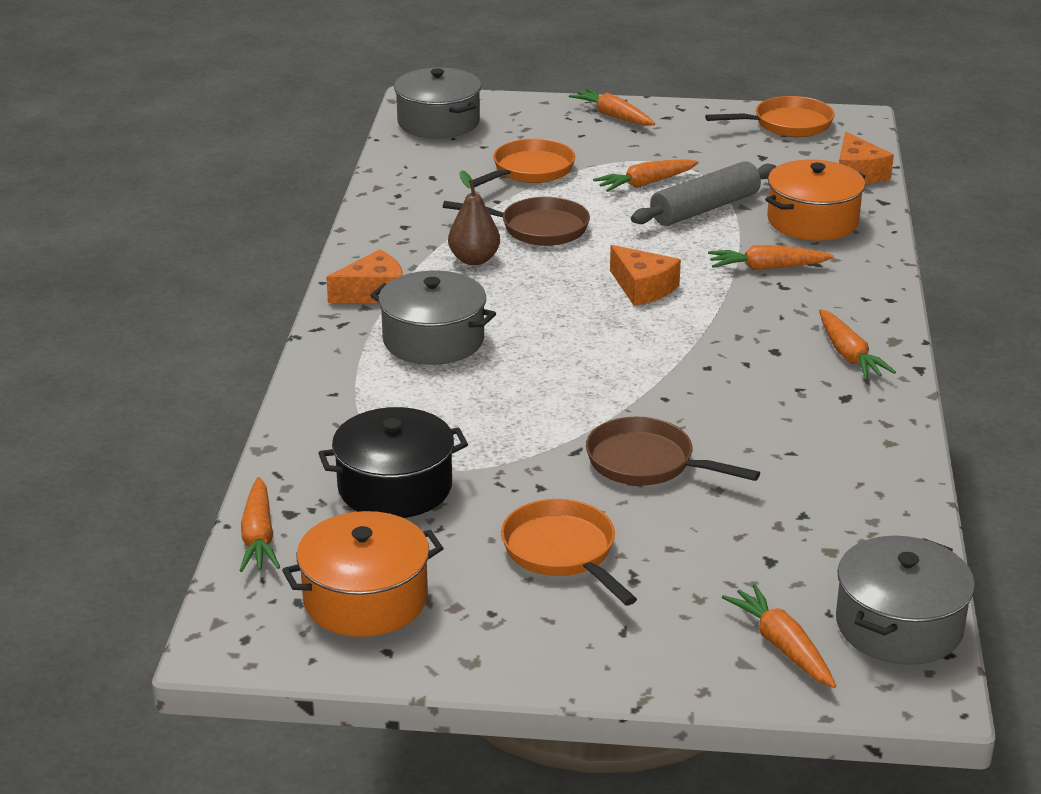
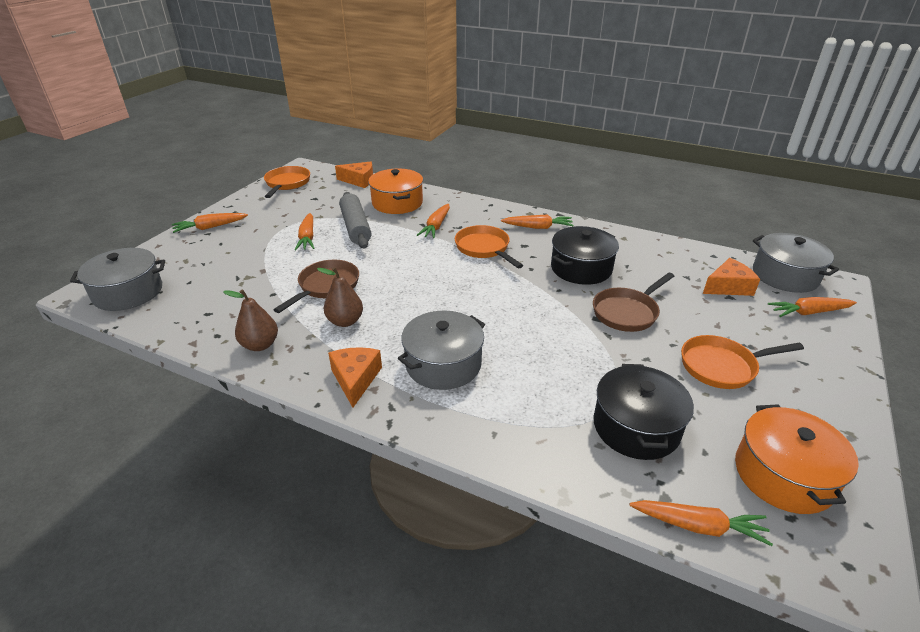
camera: 70 degrees left, 5 degrees up
orange pan [474,139,575,188] -> orange pan moved to [455,225,523,268]
orange cheese [610,245,681,306] -> orange cheese moved to [703,258,760,296]
none -> brown pear [223,289,278,351]
none -> black pot [551,226,619,285]

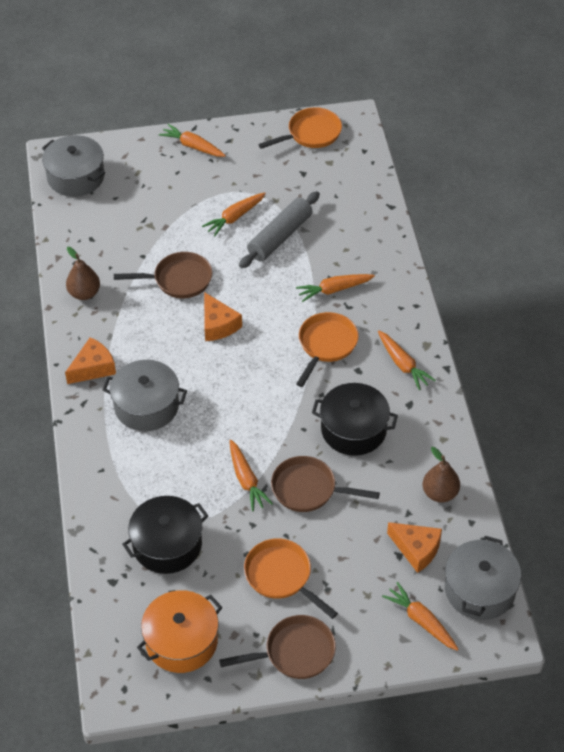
camera: 55 degrees right, 15 degrees up
brown pear [317,267,363,327] -> brown pear moved to [423,447,460,502]
orange cheese [335,162,373,188] -> orange cheese moved to [204,292,242,341]
orange pot [368,169,423,214] -> none
orange carrot [629,500,773,546] -> orange carrot moved to [230,440,273,512]
none -> brown pan [219,615,336,679]

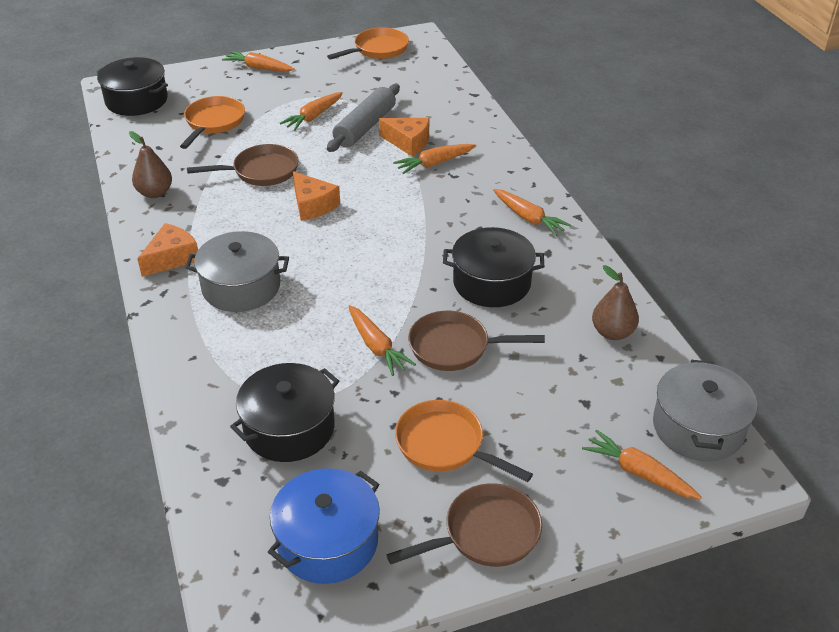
camera: 10 degrees left, 10 degrees down
grey pot [42,135,105,197] -> black pot [97,57,168,116]
orange pot [137,590,223,673] -> blue pot [268,469,380,584]
orange pan [296,312,359,387] -> orange pan moved to [180,96,245,149]
orange cheese [387,522,442,573] -> orange cheese moved to [379,118,429,156]

